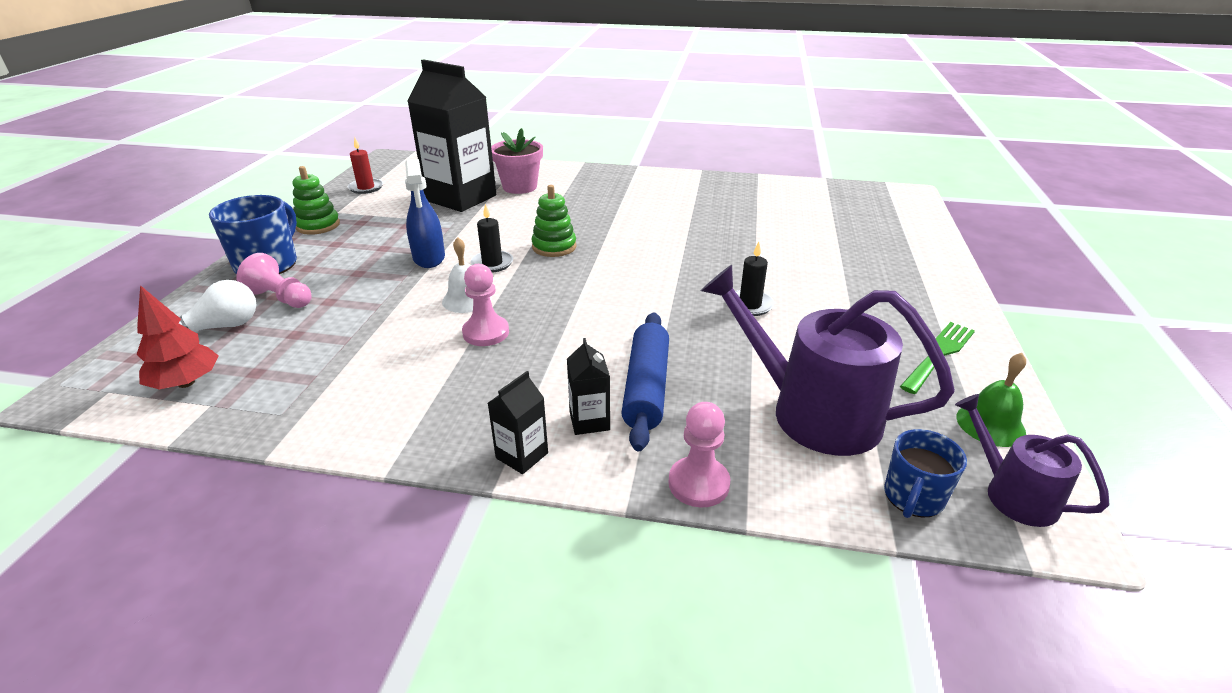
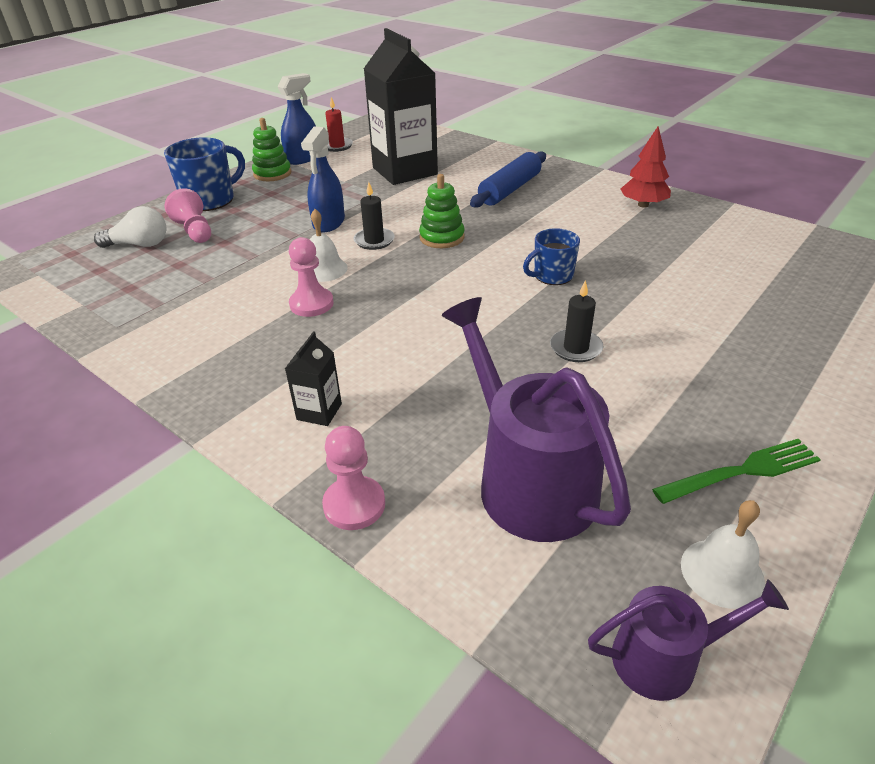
camera: 30 degrees right, 5 degrees up
red tree [136,285,219,389] -> red tree moved to [621,126,671,208]
black carton [488,371,548,474] -> none
pink flower pot [491,128,543,194] -> none
blue rolling pin [621,313,669,451] -> blue rolling pin moved to [470,151,546,208]
blue mug [884,429,967,518] -> blue mug moved to [523,228,580,285]
purple watering can [955,394,1110,527] -> purple watering can turned 90 degrees clockwise [588,579,789,701]
green bell [957,353,1026,447] -> white bell [681,500,765,609]
none -> blue spray bottle [278,73,316,165]

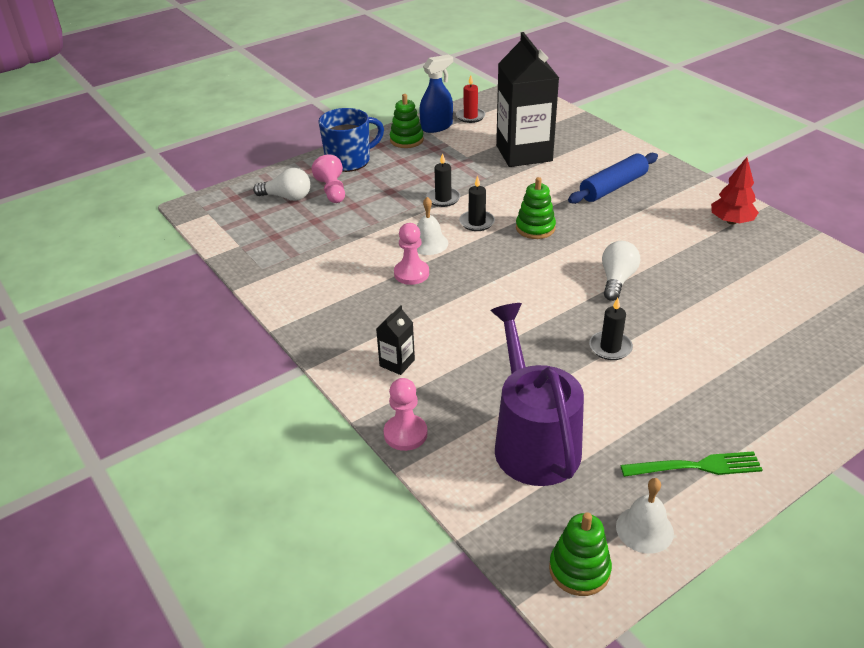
camera: 15 degrees right, 0 degrees up
blue spray bottle [301,127,345,232] -> black candle [426,153,460,207]
blue mug [523,228,580,285] -> white light bulb [602,241,640,301]
purple watering can [588,579,789,701] -> green stacking toy [549,512,612,596]

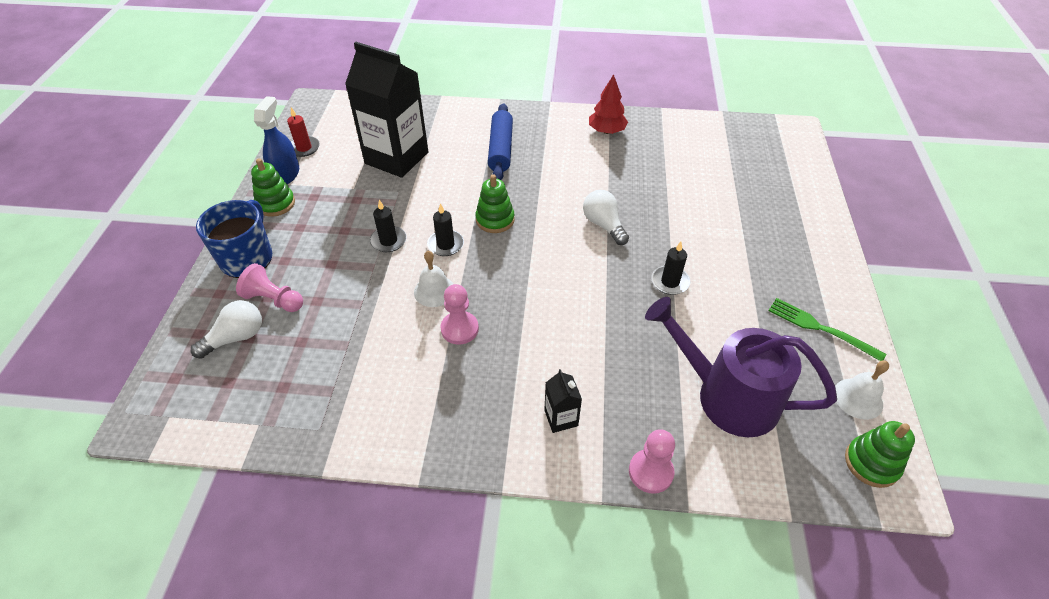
camera: 50 degrees left, 10 degrees up
green fork [621,451,763,477] -> green fork turned 90 degrees counterclockwise [768,298,886,361]

